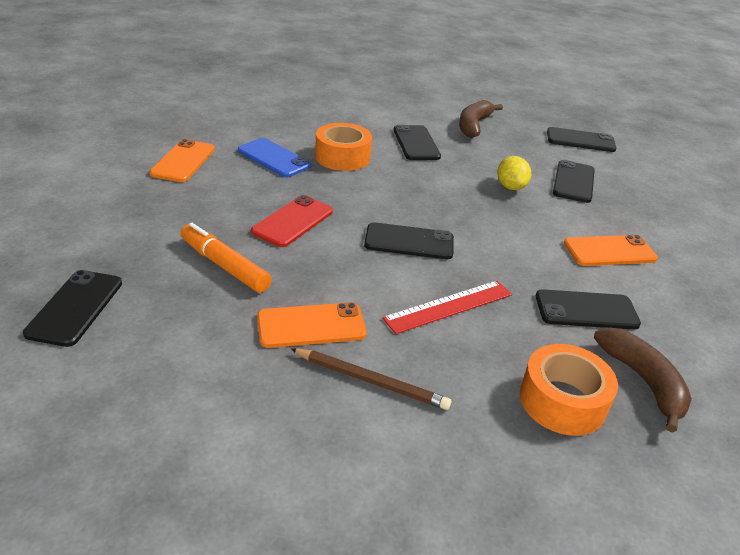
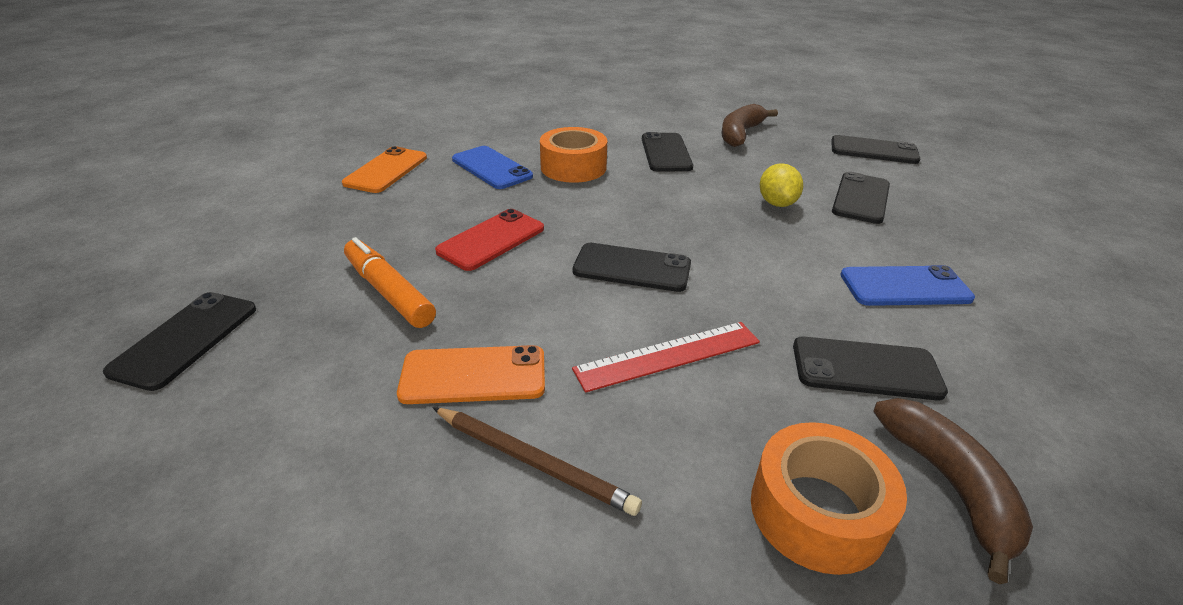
camera: 10 degrees right, 0 degrees up
orange phone [564,235,658,266] -> blue phone [840,265,975,306]

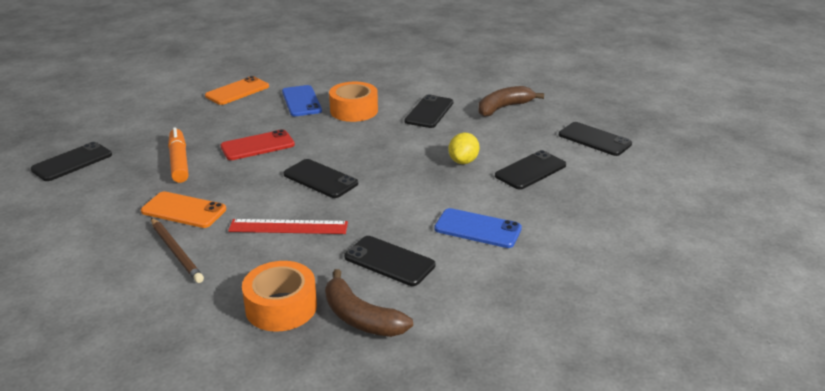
camera: 25 degrees right, 5 degrees down
brown banana [873,398,1033,584] -> brown banana turned 120 degrees clockwise [325,269,413,337]

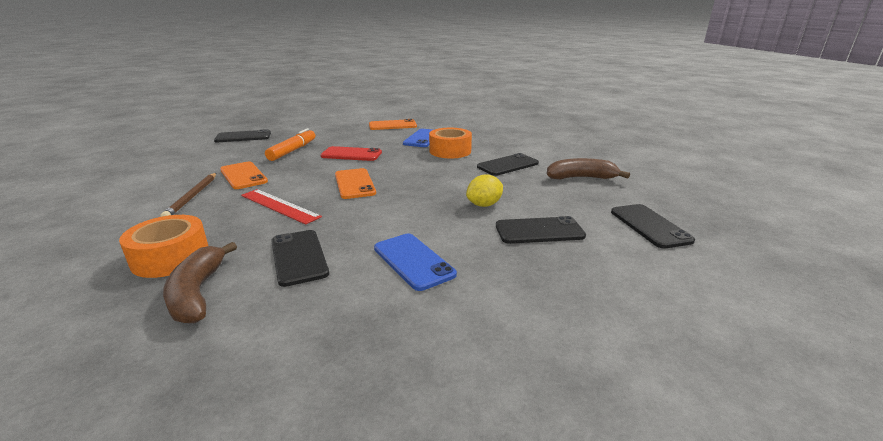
camera: 35 degrees right, 5 degrees down
black phone [283,159,358,198] -> orange phone [335,168,376,199]

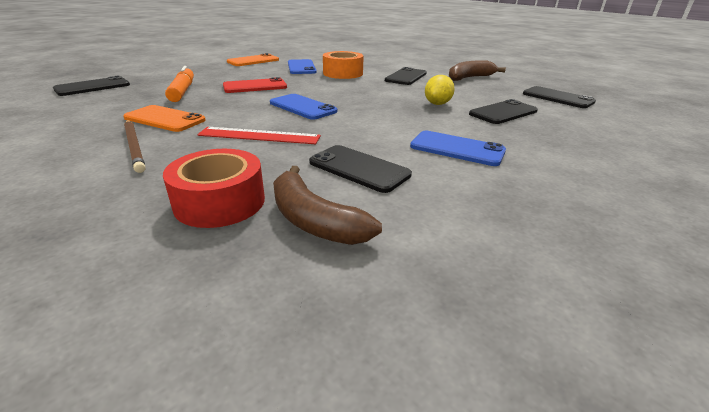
camera: 30 degrees left, 5 degrees up
orange tape [119,215,208,278] -> red tape [163,149,265,228]
orange phone [335,168,376,199] -> blue phone [270,94,337,120]

